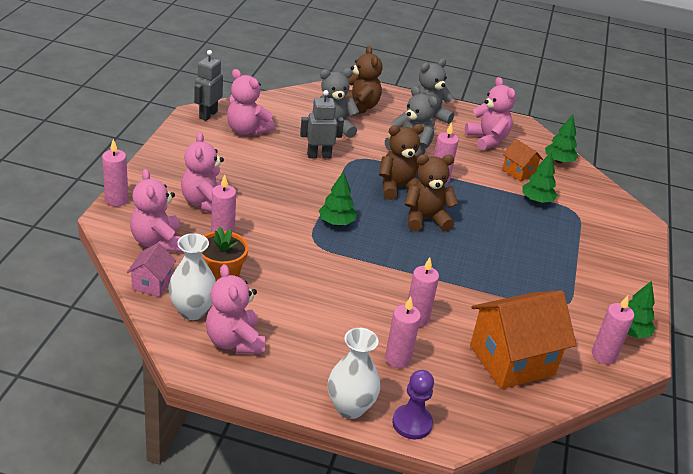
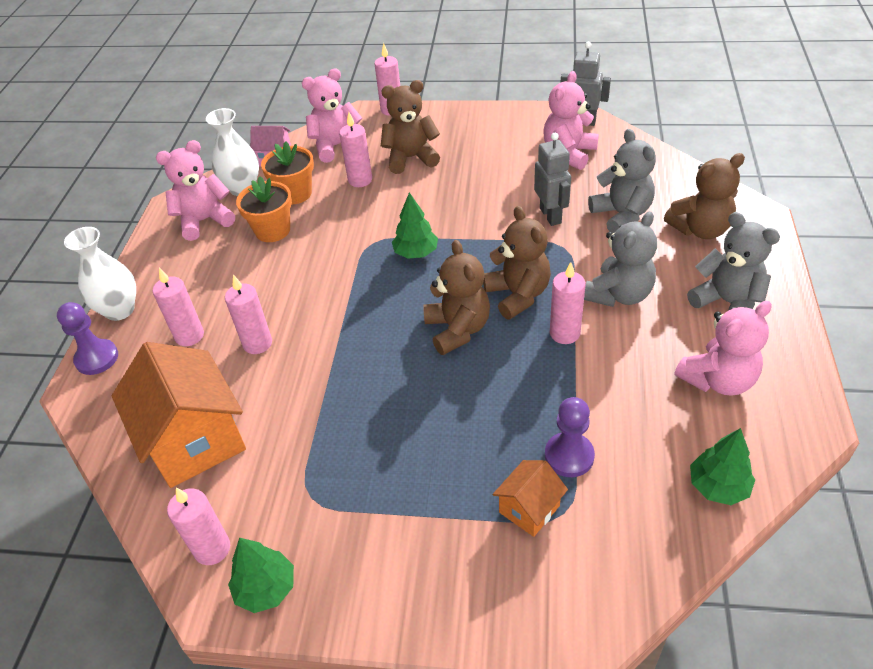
camera: 90 degrees right, 10 degrees up
pink teddy bear [181,132,224,212] -> brown teddy bear [381,80,440,174]
orange house [502,139,543,181] -> orange house moved to [493,460,568,537]
green tree [522,152,557,203] -> purple pawn [545,397,595,477]
none -> orange flower pot [236,177,292,242]

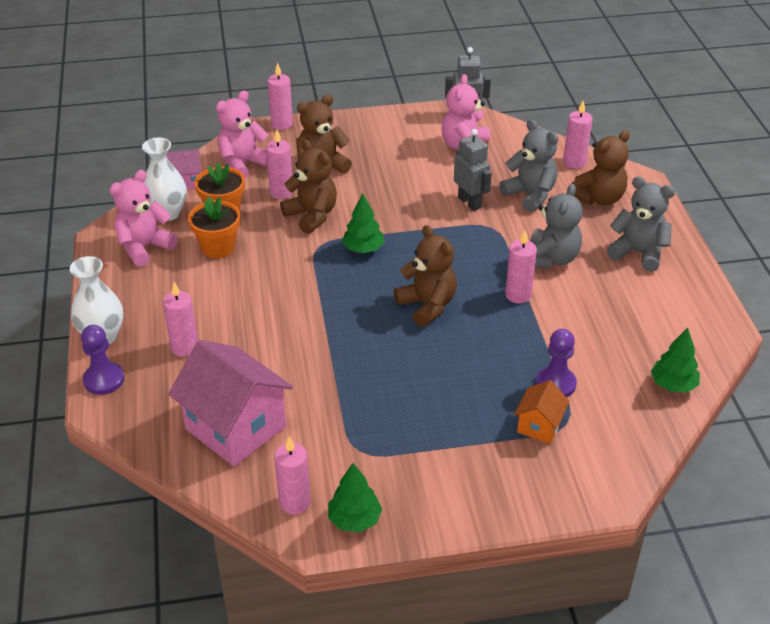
camera: 20 degrees left, 5 degrees down
orange house [112,342,246,488] -> pink house [168,340,293,466]
pink candle [225,275,272,354] -> pink candle moved to [563,101,593,169]
brown teddy bear [483,206,551,319] -> brown teddy bear moved to [280,139,337,234]
pink teddy bear [675,301,772,396] -> none

